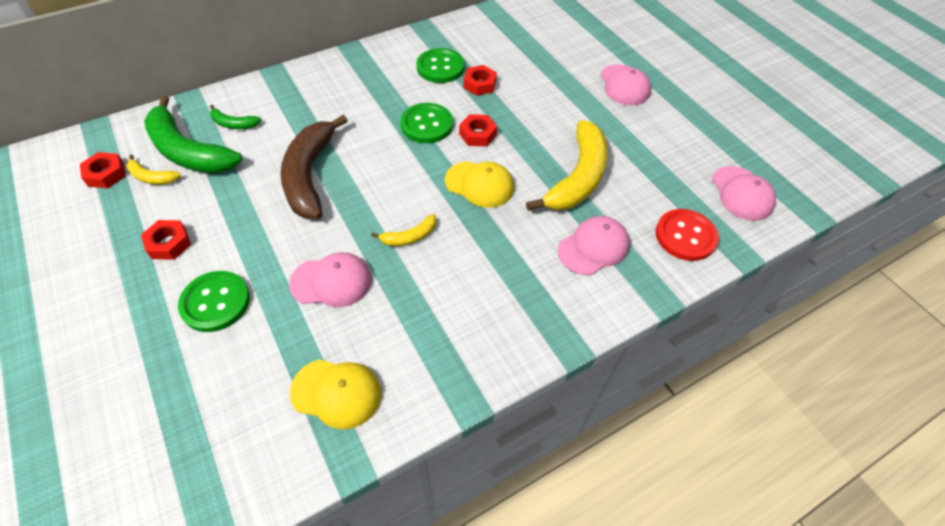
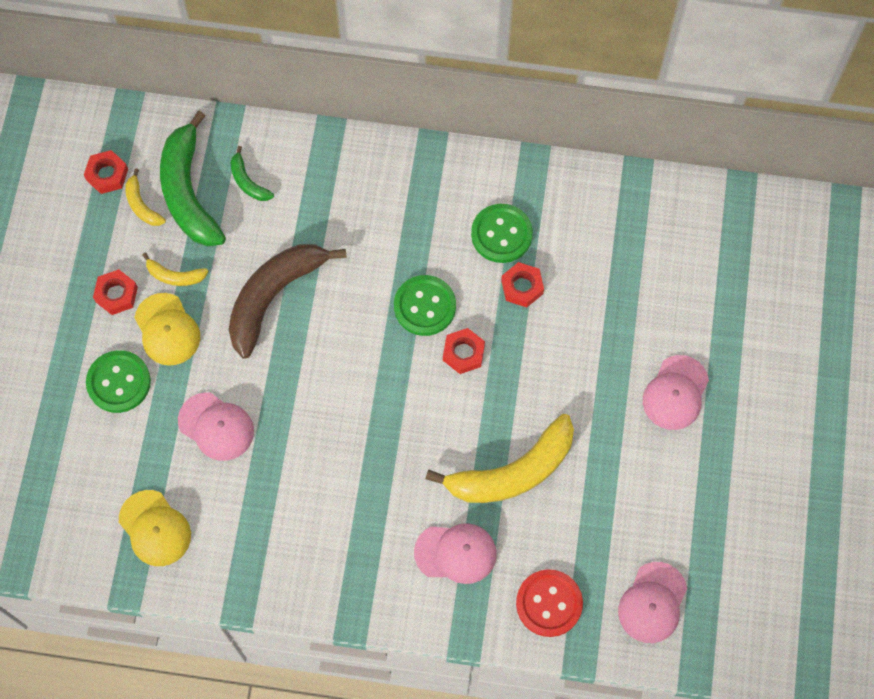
camera: 40 degrees right, 15 degrees up
yellow banana [371,214,436,246] -> yellow banana moved to [143,253,208,286]
yellow cap [445,161,514,208] -> yellow cap moved to [134,293,200,366]

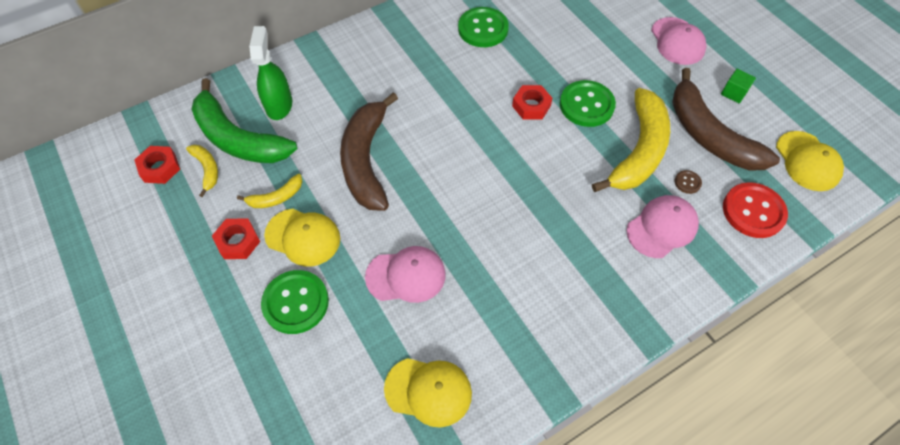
camera: 40 degrees left, 10 degrees down
yellow banana [125,168,166,226] -> yellow banana turned 135 degrees counterclockwise [186,145,218,197]
green banana [230,146,274,201] -> green spray bottle [249,26,292,120]
green button [394,275,456,336] -> green button moved to [560,80,616,127]
red nut [501,262,544,307] -> none
pink cap [618,562,687,643] -> yellow cap [776,131,844,191]
none -> brown banana [672,68,780,170]
none -> brown button [675,170,702,194]
none -> green cube [721,69,756,103]

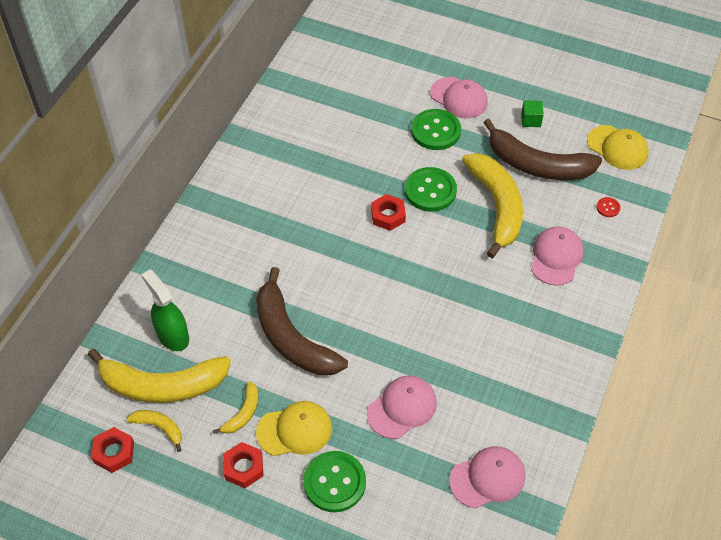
camera: 35 degrees left, 5 degrees down
green banana [191,78,297,163] -> yellow banana [88,349,231,403]
yellow cap [384,358,472,427] -> pink cap [449,446,525,509]
green button [458,7,509,47] -> green button moved to [411,109,461,150]
brown button [675,170,702,194] -> none
red button [723,182,788,238] -> red button [597,197,620,217], size x0.44

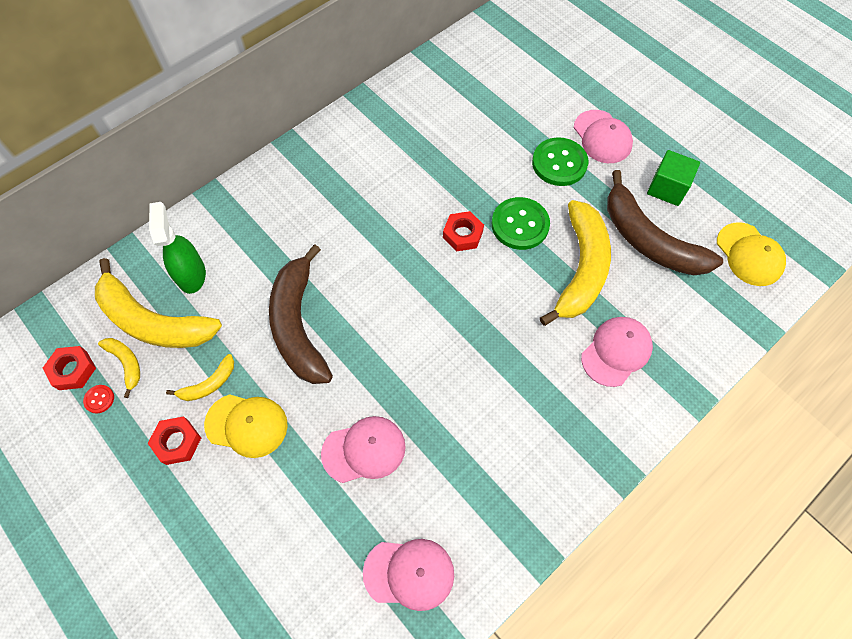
camera: 25 degrees right, 10 degrees up
green button [303,451,366,512] -> none
green cube [521,101,544,127] -> green cube [647,150,700,206], size x1.56
red button [597,197,620,217] -> red button moved to [83,385,114,414]

